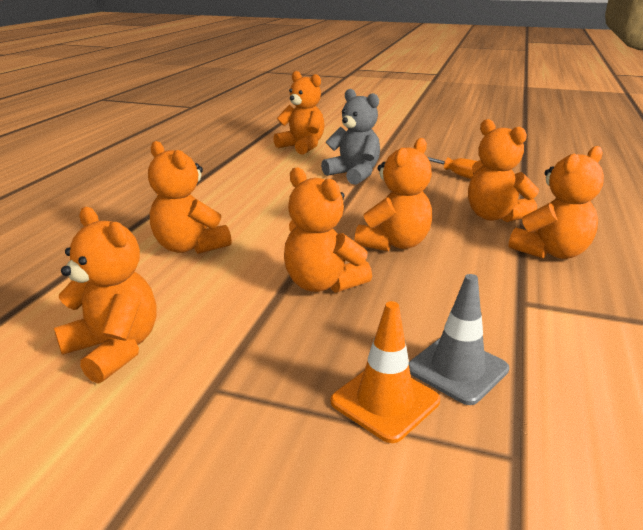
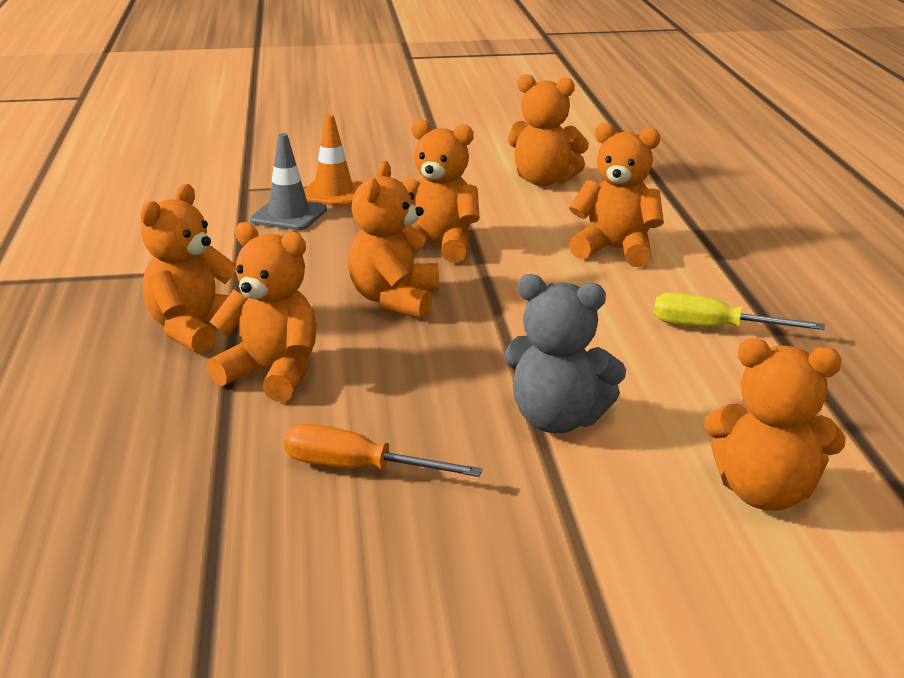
camera: 155 degrees right, 0 degrees up
none -> yellow screwdriver [654,292,825,330]

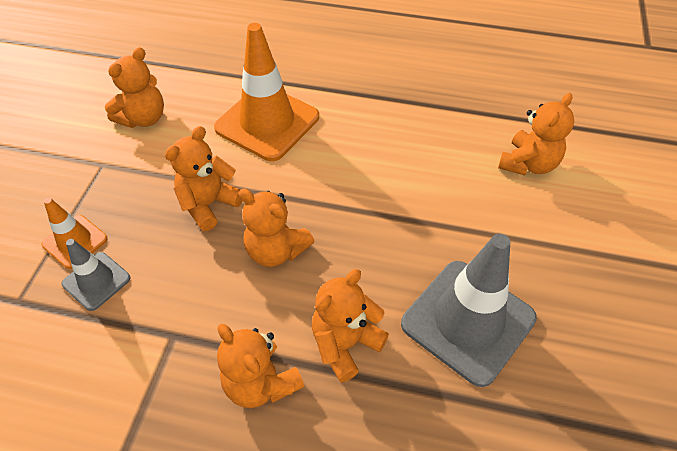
camera: 70 degrees left, 25 degrees up
orange screwdriver [284,424,482,477] -> grey traffic cone [401,234,537,387]
grey teddy bear [504,274,626,433] -> none
orange teddy bear [569,123,664,267] -> orange traffic cone [214,23,319,161]
yellow screwdriver [654,292,825,330] -> none

